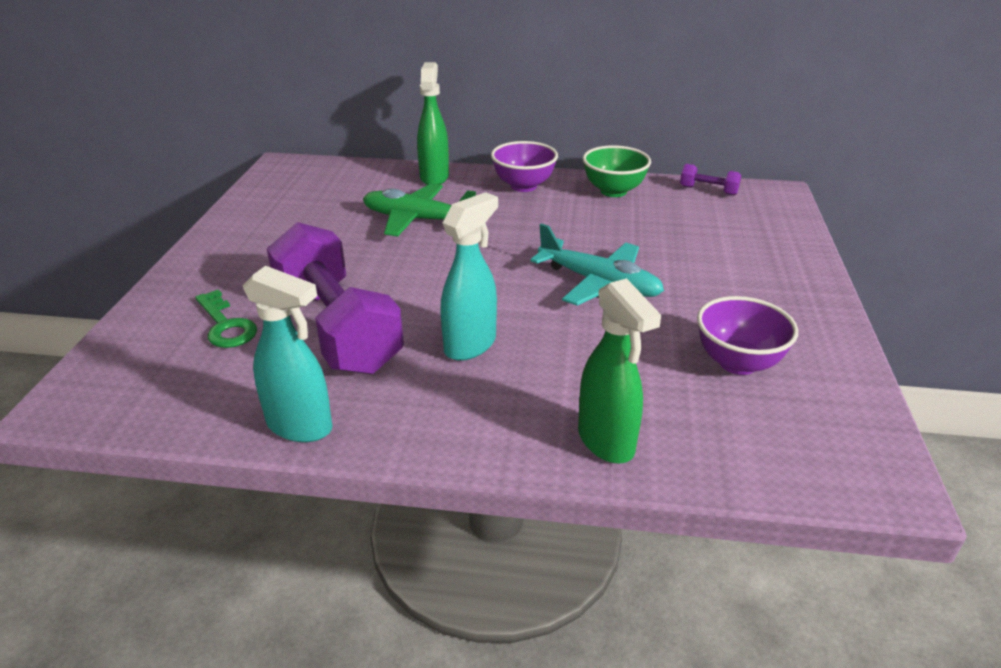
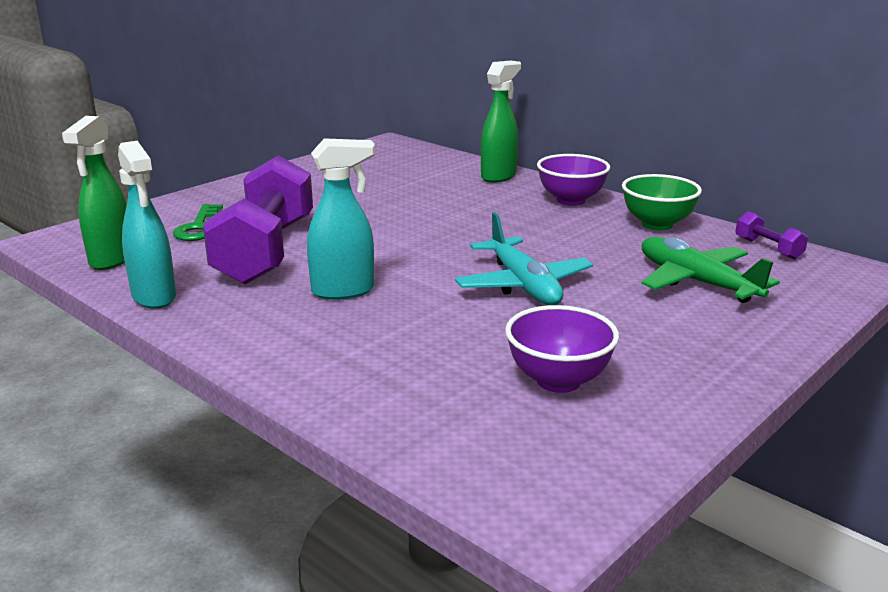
camera: 35 degrees right, 10 degrees down
green plane [363,183,476,237] -> green plane moved to [641,237,780,303]
green spray bottle [578,278,661,463] -> green spray bottle moved to [62,116,127,270]

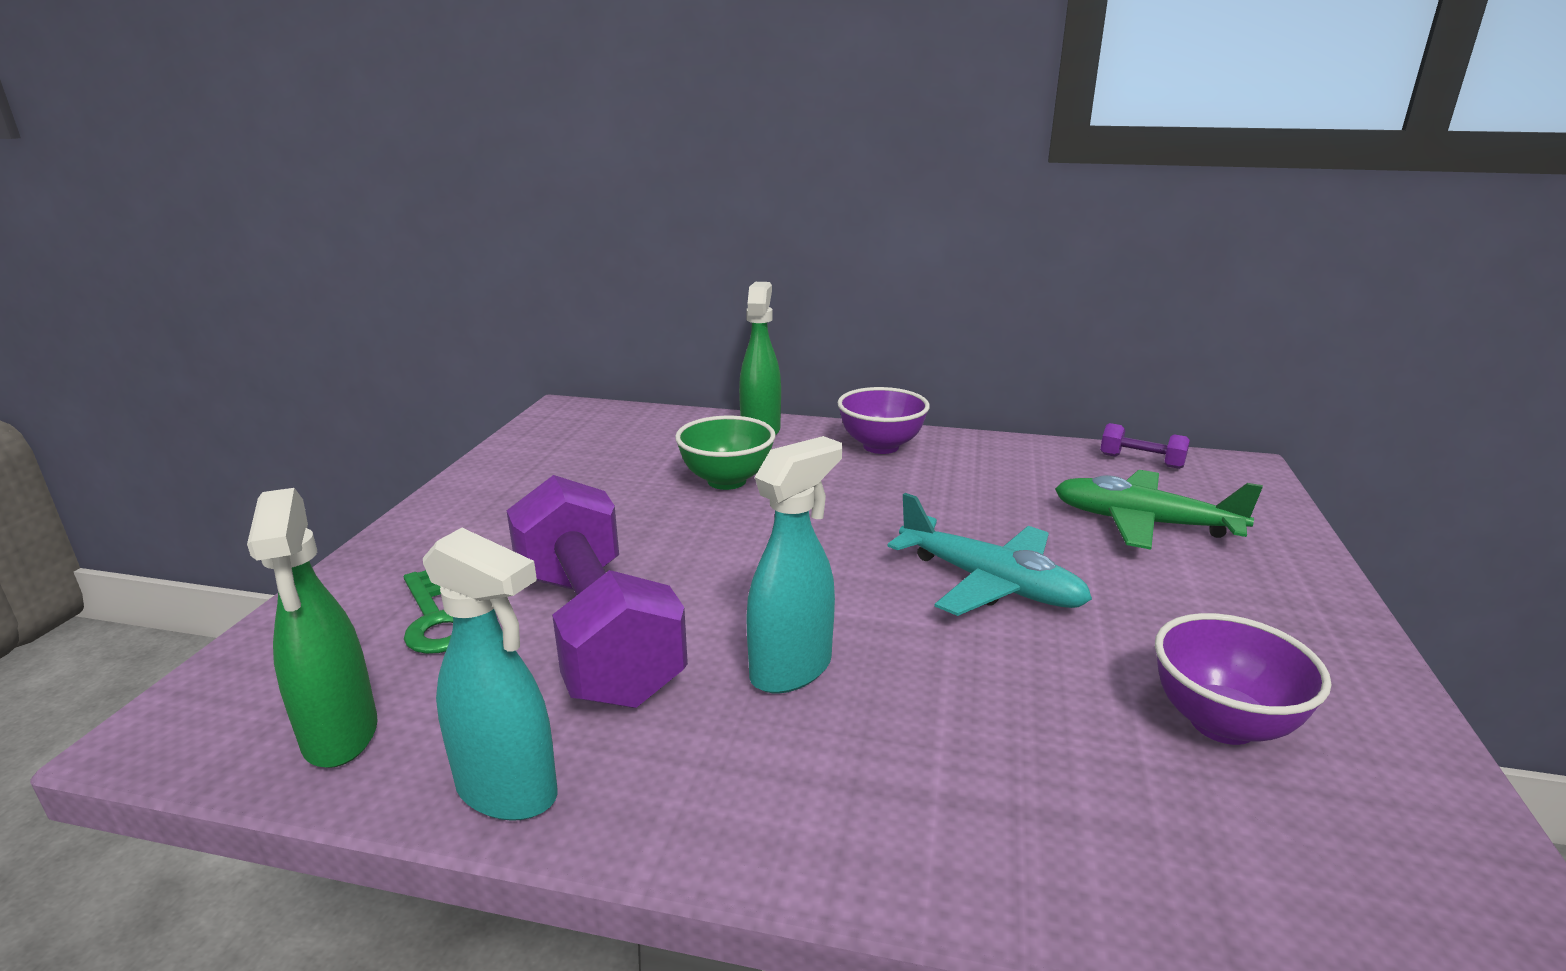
camera: 30 degrees left, 0 degrees up
green bowl [622,174,702,230] -> green bowl moved to [675,416,775,490]

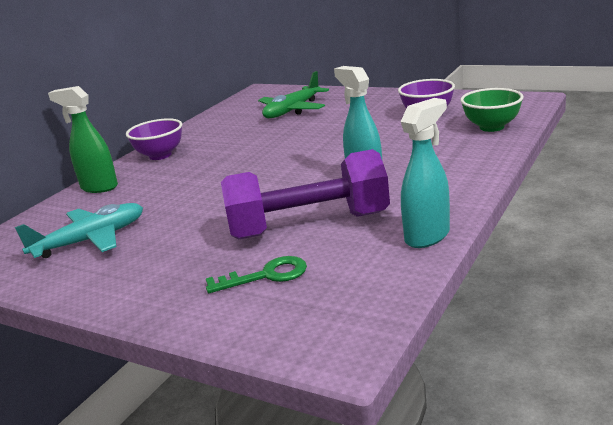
camera: 70 degrees left, 0 degrees up
green spray bottle [247,488,377,768] -> none
green bowl [675,416,775,490] -> green bowl moved to [460,88,524,132]
turquoise plane [887,493,1092,616] -> turquoise plane moved to [15,203,143,258]
purple dumbbell [1100,423,1190,469] -> none

